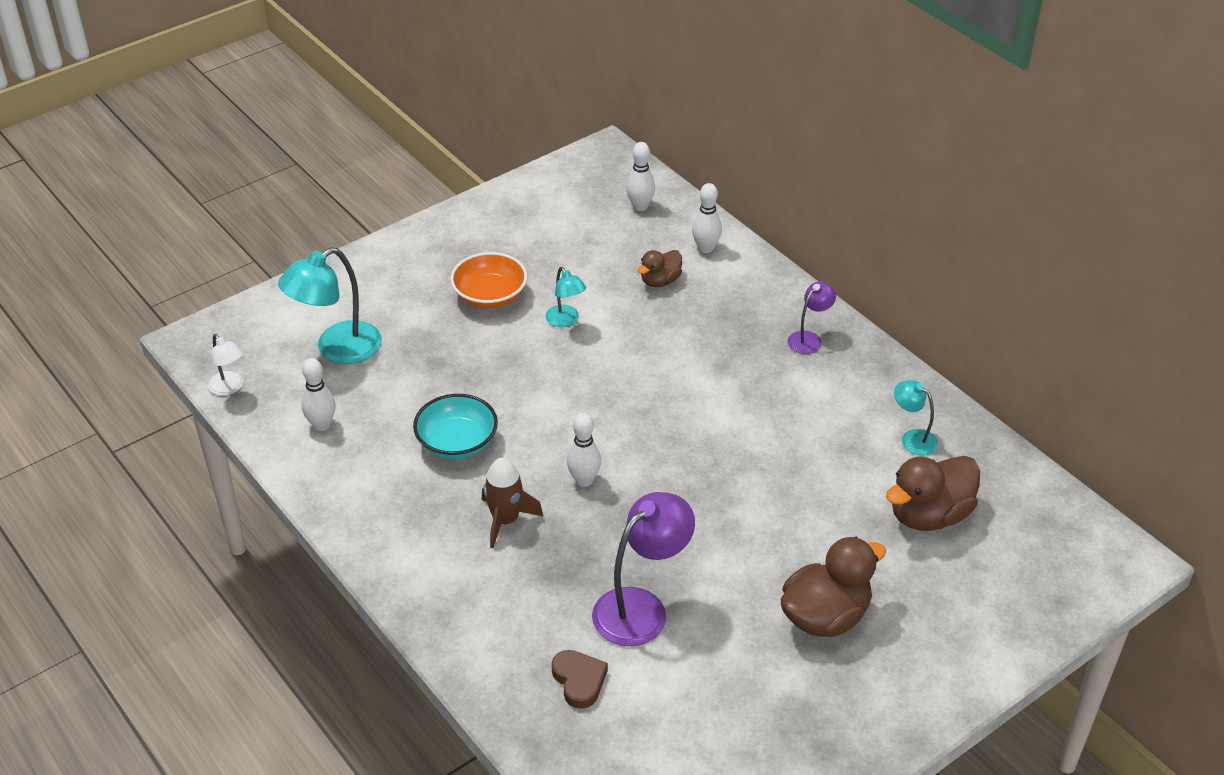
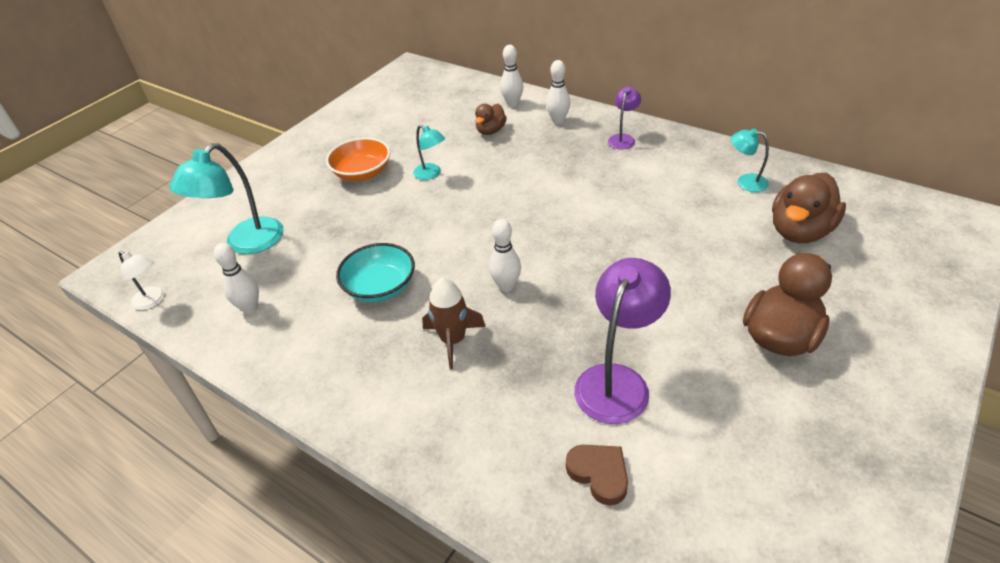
camera: 15 degrees left, 0 degrees up
white bowling pin [626,142,655,211] -> white bowling pin moved to [546,60,570,124]

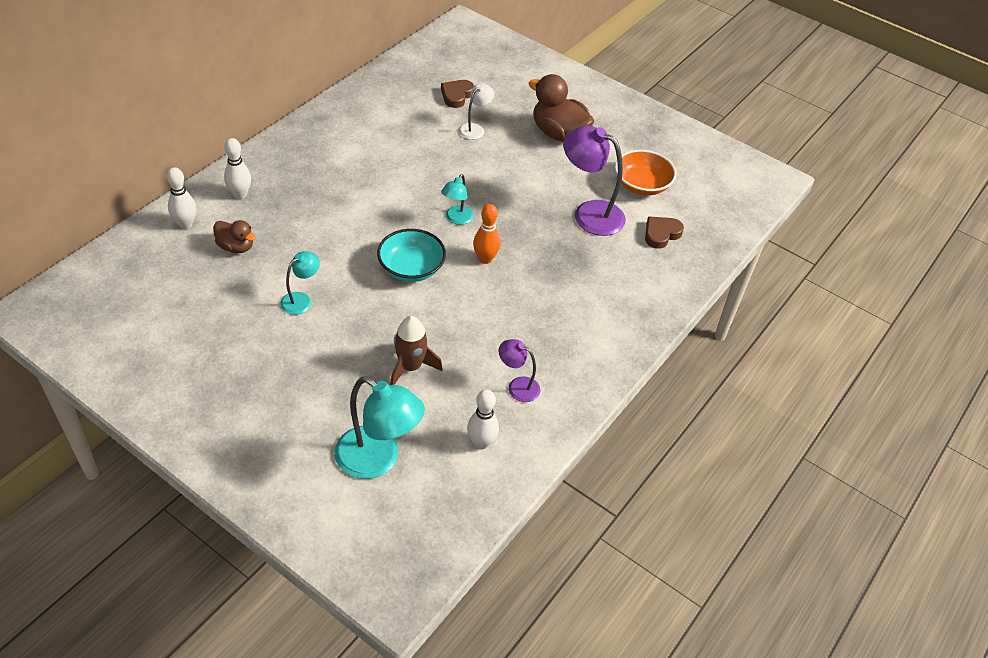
camera: 95 degrees left, 5 degrees up
white lamp [118,251,165,310] -> white lamp moved to [459,83,494,140]
orange bowl [326,137,390,181] -> orange bowl moved to [615,150,676,195]
turquoise bowl [336,243,415,302] -> turquoise bowl moved to [377,229,446,282]
brown rocket [422,277,486,369] -> brown rocket moved to [390,316,443,385]
white bowling pin [489,219,521,292] -> orange bowling pin [473,204,500,264]
purple lamp [608,87,641,149] -> purple lamp moved to [499,339,541,402]
turquoise lamp [731,128,769,192] -> turquoise lamp moved to [441,174,474,225]
brown duck [772,173,846,243] -> brown heart [441,80,474,108]

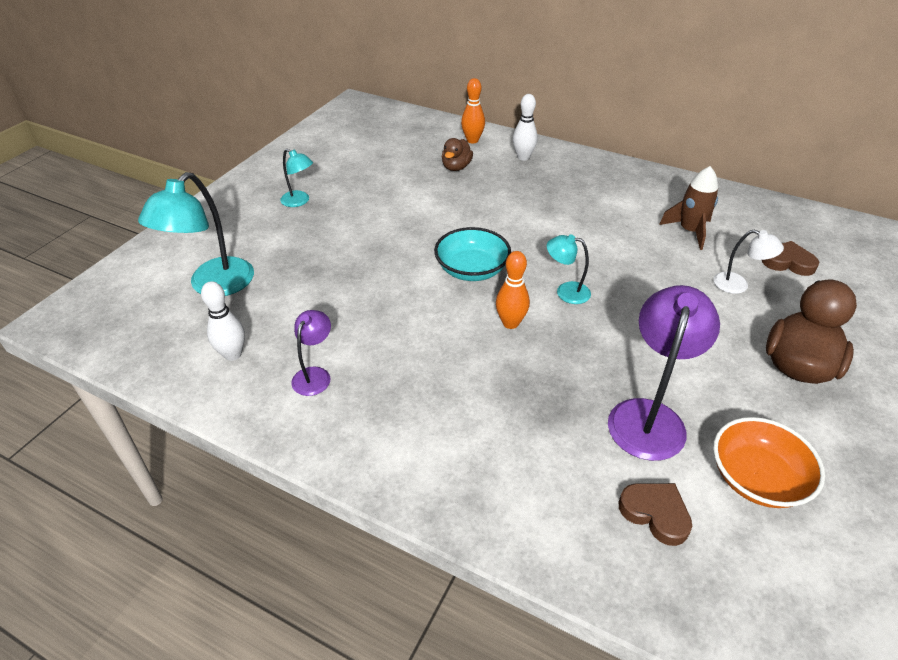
camera: 85 degrees right, 5 degrees down
white bowling pin [167,167,196,229] -> orange bowling pin [461,78,485,144]
turquoise lamp [280,251,320,315] -> turquoise lamp moved to [280,149,313,207]
brown rocket [390,316,443,385] -> brown rocket moved to [659,166,718,250]

